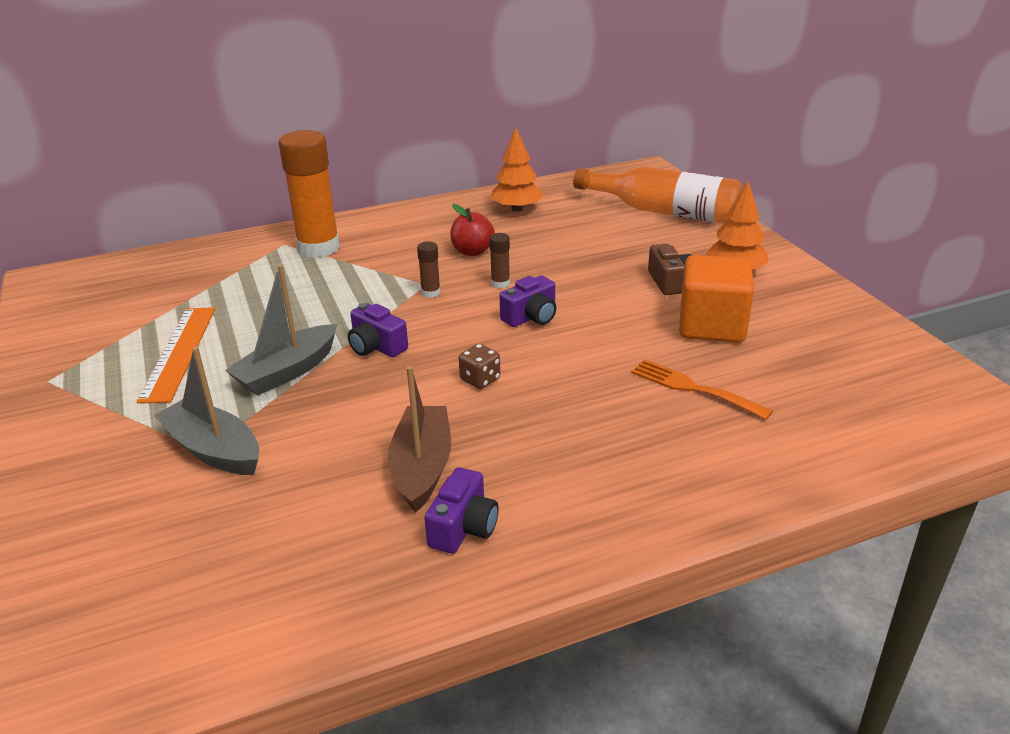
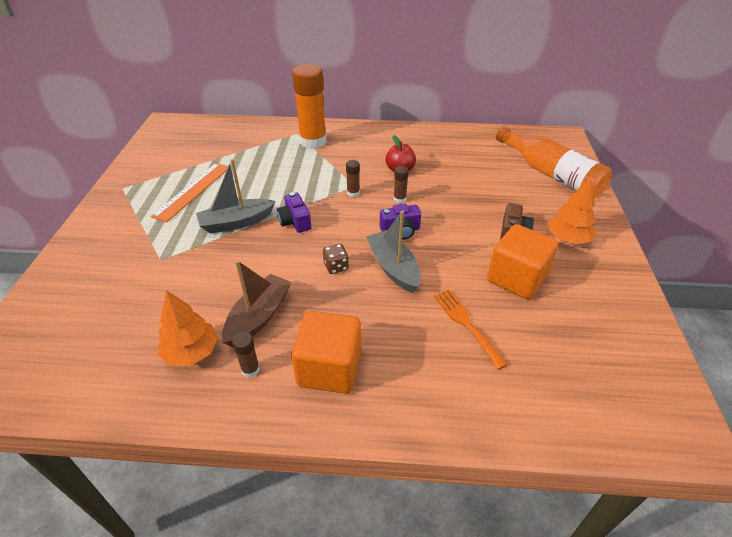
camera: 25 degrees right, 10 degrees up
grey boat [154,347,259,475] -> grey boat moved to [366,211,421,293]
purple camera [425,467,499,554] -> brown glue stick [232,332,260,378]
orange tree [491,128,544,212] -> orange tree moved to [158,290,218,366]
none -> orange cube [291,311,361,394]

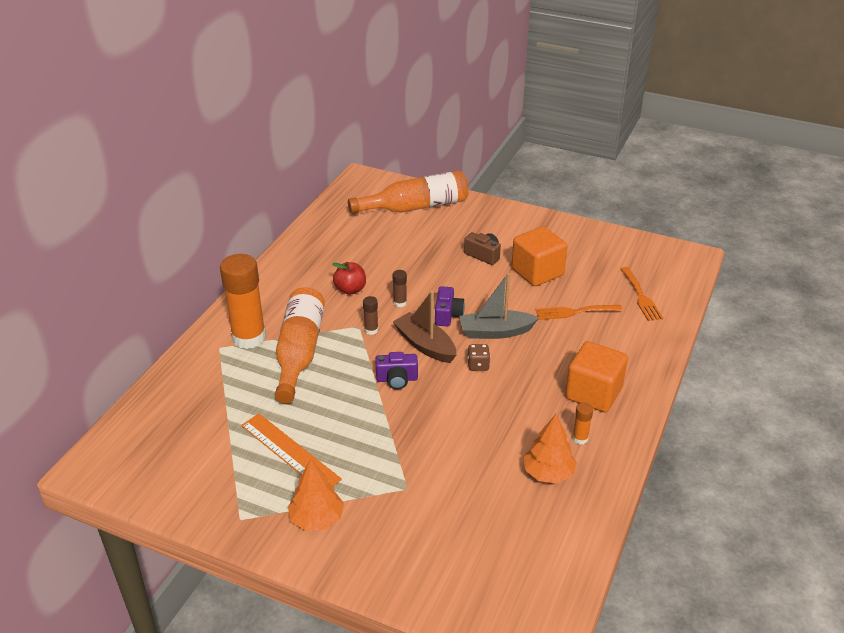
camera: 70 degrees left, 5 degrees down
grey boat [196,159,276,234] -> none
brown boat [222,260,292,347] -> brown boat moved to [393,291,456,363]
brown glue stick [232,332,260,378] -> orange glue stick [572,402,593,444]
orange tree [548,178,596,244] -> orange tree moved to [288,459,344,531]
none -> orange bottle [275,287,325,404]
none -> orange fork [621,267,663,321]

